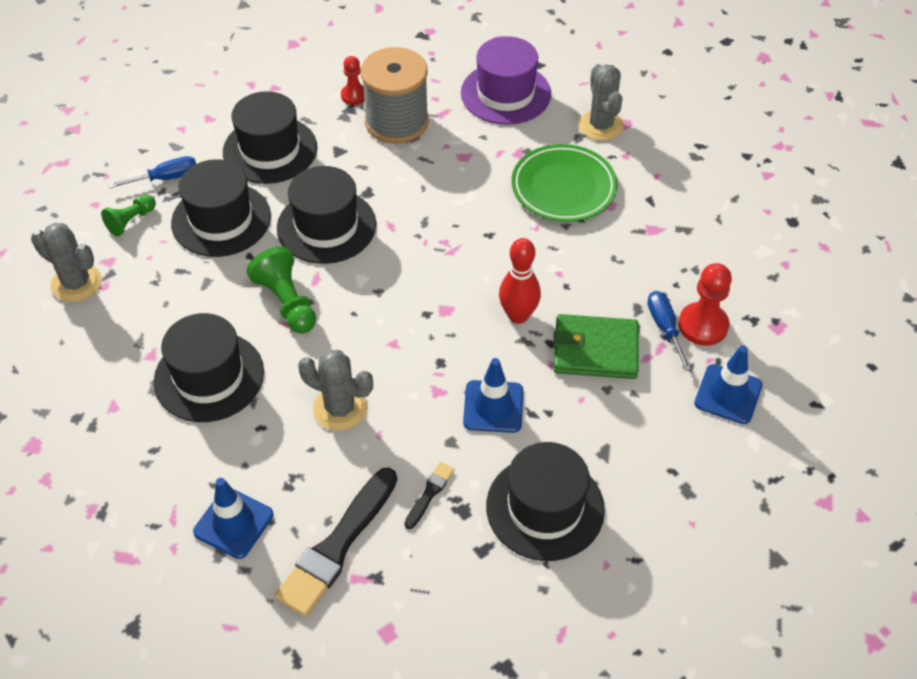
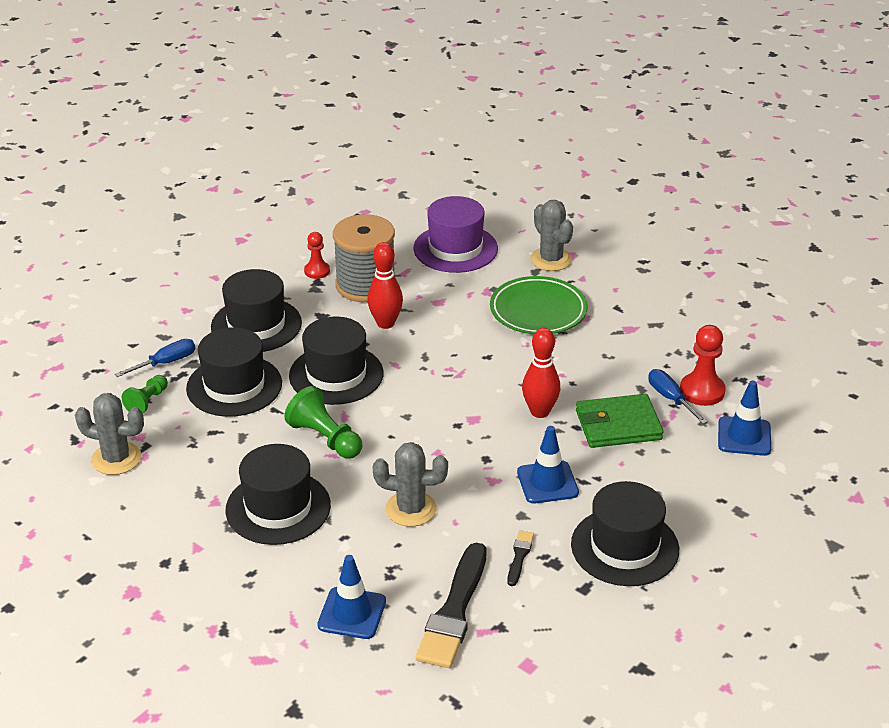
camera: 15 degrees left, 15 degrees down
none -> red bowling pin [367,242,403,329]

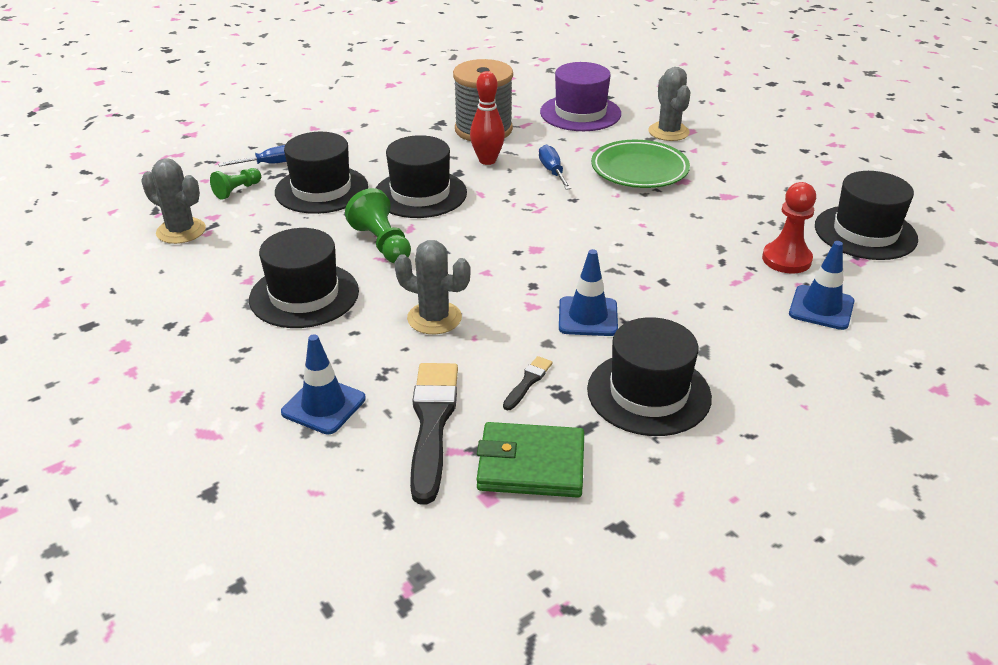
camera: 15 degrees right, 0 degrees up
black hat [211,269,302,352] -> black hat moved to [815,171,918,260]
red pawn [304,232,330,279] -> none
black brush [416,543,487,668] -> black brush turned 150 degrees clockwise [410,363,458,505]
red bowling pin [522,328,560,418] -> none
green wallet [576,394,663,448] -> green wallet moved to [477,422,584,497]
blue screwdriver [649,369,708,424] -> blue screwdriver moved to [539,145,571,190]

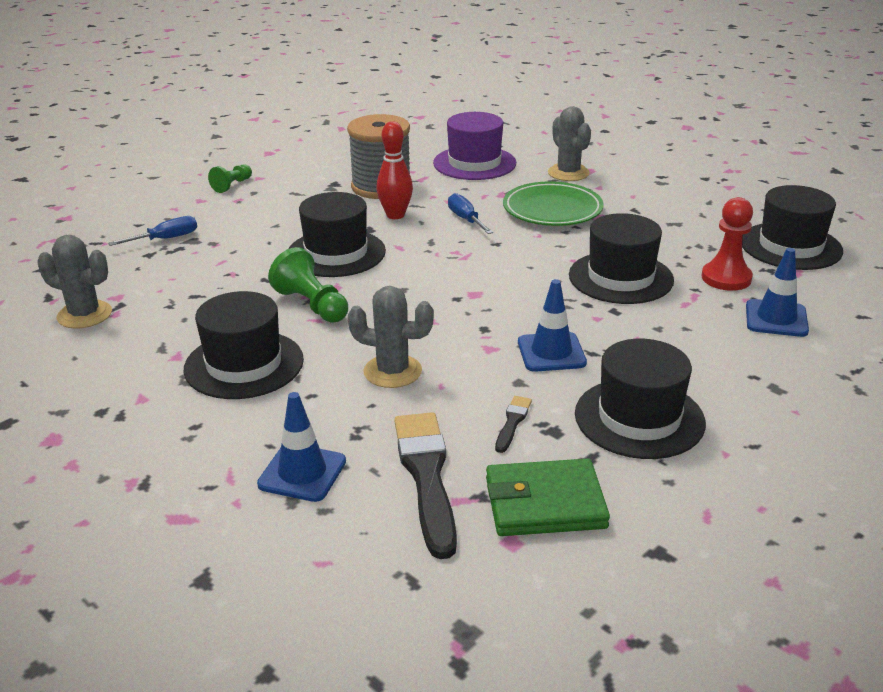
camera: 10 degrees left, 5 degrees down
green pawn [210,168,261,200] -> green pawn moved to [208,164,252,193]
black hat [275,132,368,214] -> black hat moved to [569,213,674,304]

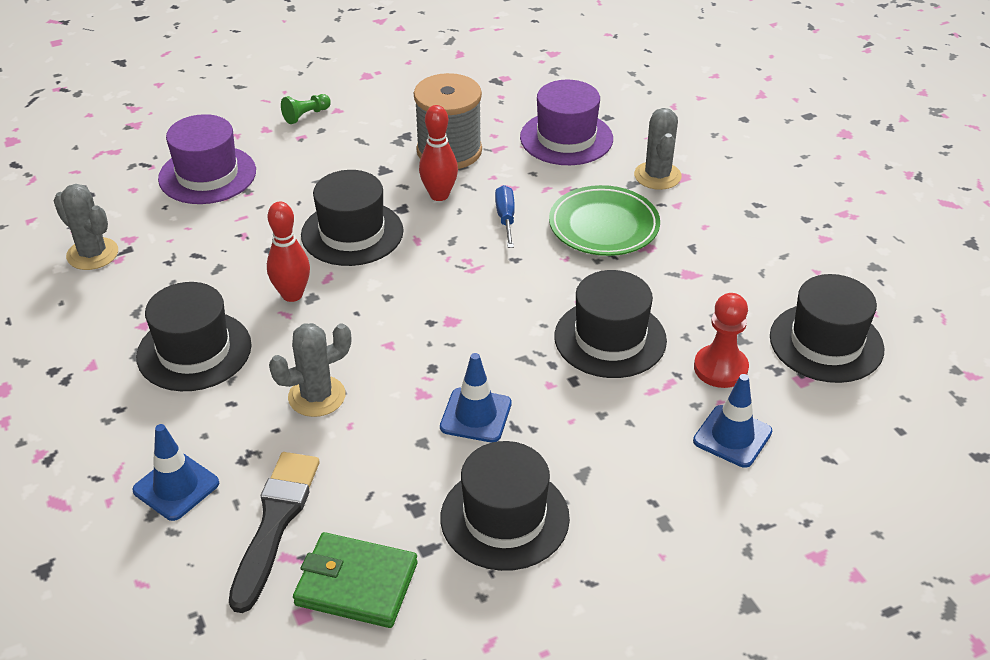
camera: 20 degrees right, 10 degrees up
blue screwdriver [108,216,197,246] -> purple hat [158,114,256,204]
green pawn [268,247,348,323] -> red bowling pin [267,202,310,302]
grey cactus [348,286,434,388] -> grey cactus turned 60 degrees counterclockwise [269,323,351,417]
black brush [495,396,532,453] -> none

